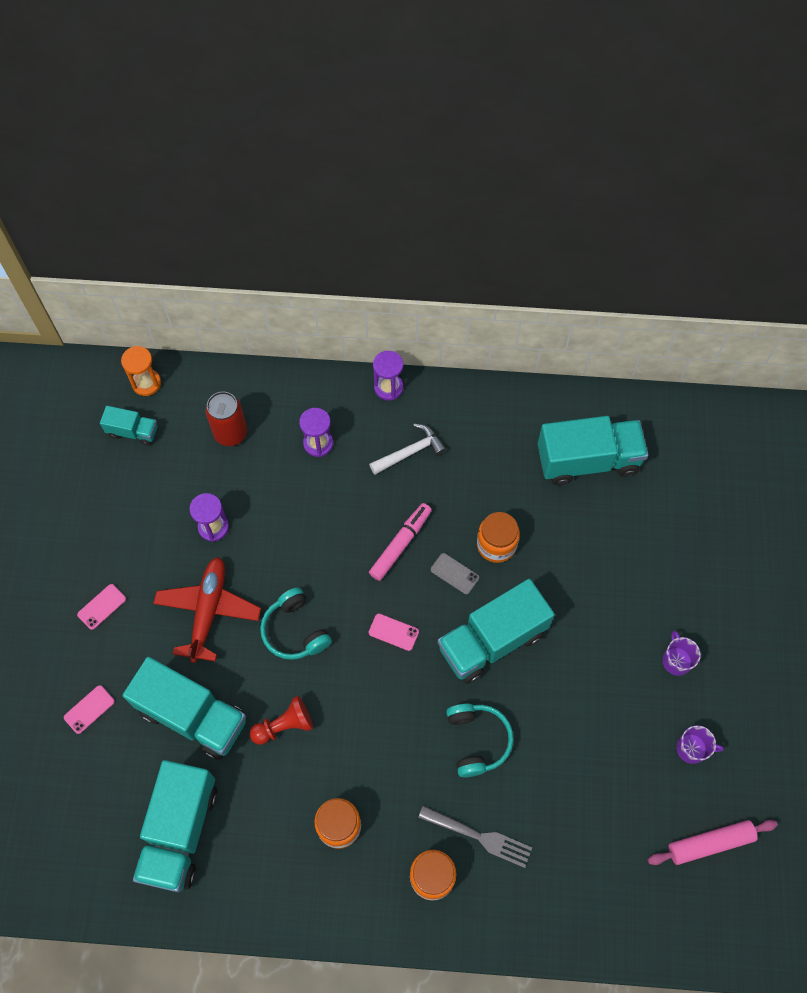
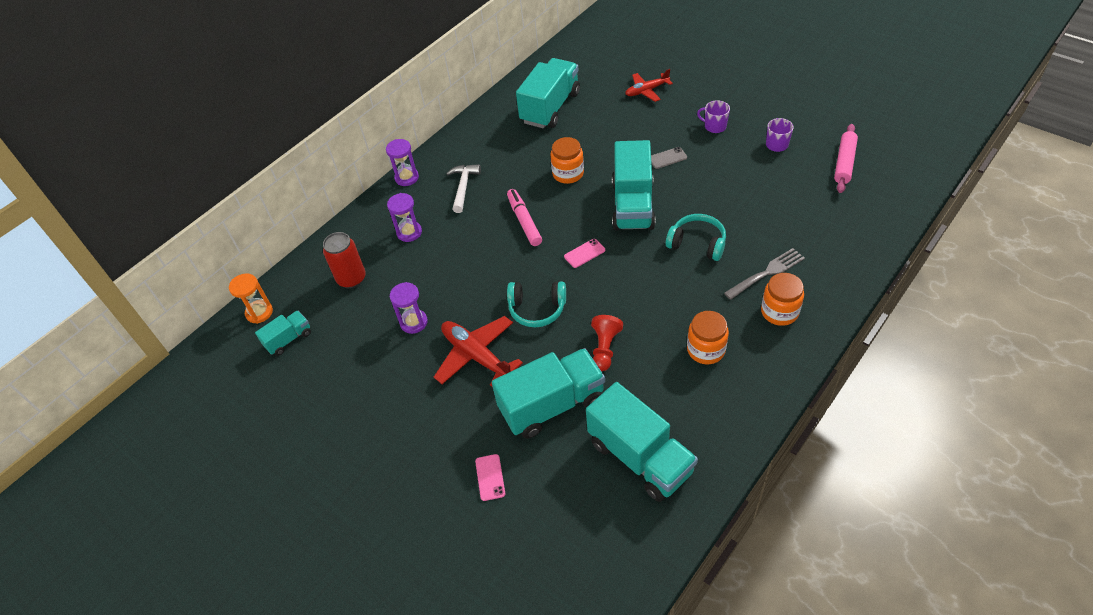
camera: 50 degrees left, 15 degrees down
pink phone [77,584,126,630] -> none
grey phone [431,553,479,594] -> grey phone moved to [651,147,687,169]
none -> red plane [625,69,673,102]

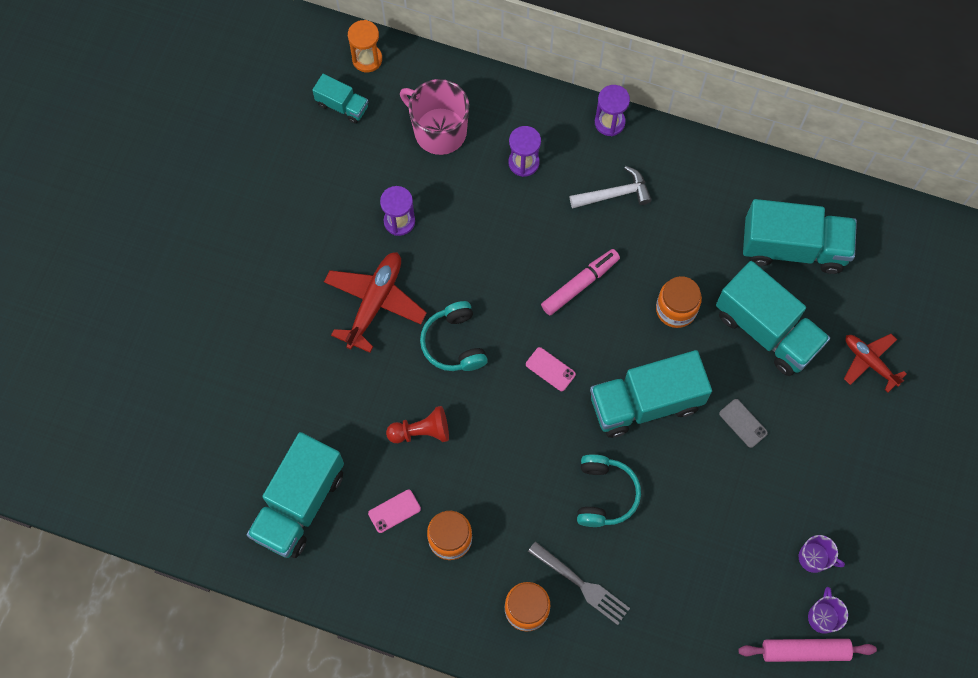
camera: 65 degrees right, 20 degrees up
red can [323,232,366,288] -> pink mug [400,79,469,155]
pink phone [475,454,505,501] -> pink phone moved to [368,490,421,533]
turquoise truck [492,348,605,439] -> turquoise truck moved to [716,261,830,376]
purple mug [697,100,730,133] -> purple mug moved to [808,587,848,634]

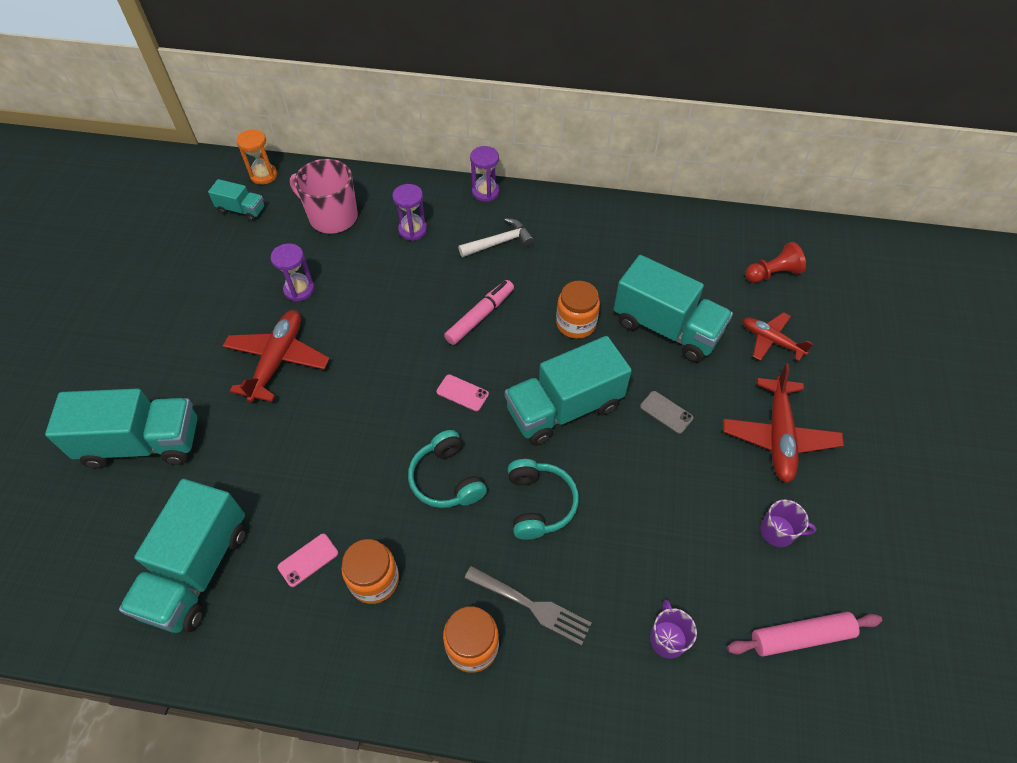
camera: 10 degrees left, 15 degrees down
red pawn [386,406,449,443] -> red pawn moved to [745,242,806,283]
turquoise headphones [420,301,488,371] -> turquoise headphones moved to [408,430,487,508]
turquoise truck [743,199,857,274] -> turquoise truck moved to [45,388,197,468]
purple mug [808,587,848,634] -> purple mug moved to [650,600,697,659]
none -> red plane [723,363,844,483]

